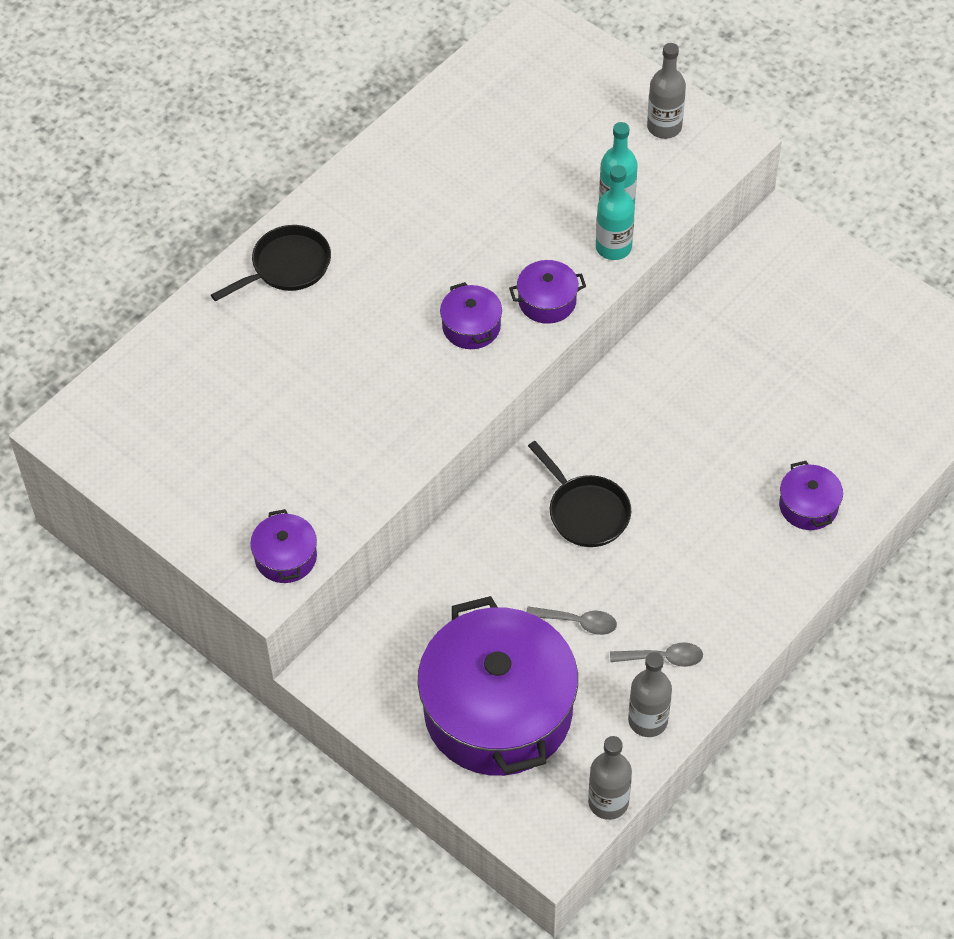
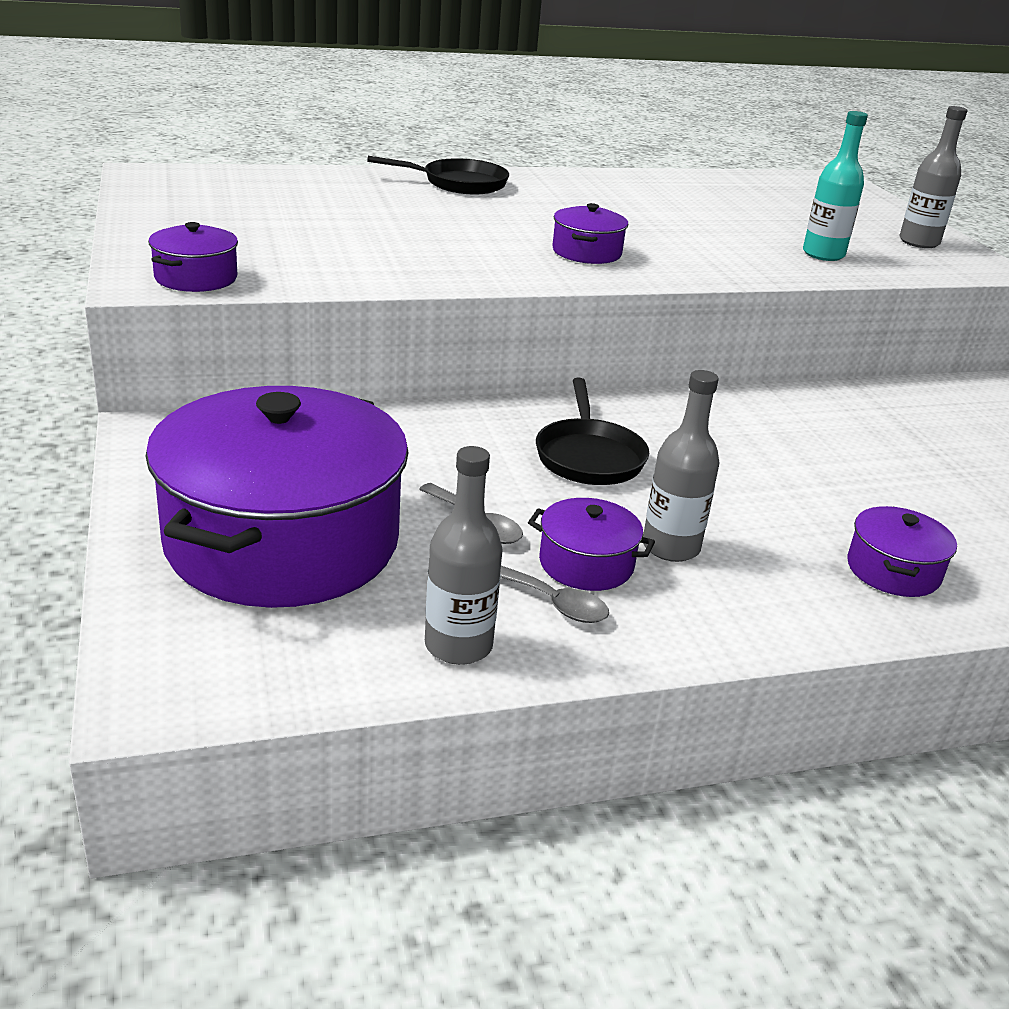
camera: 30 degrees right, 25 degrees down
purple pot [509,260,586,324] -> purple pot moved to [528,498,655,591]
grey bottle [588,736,632,820] -> grey bottle moved to [643,370,719,562]
turquoise bottle [596,165,635,260] -> none

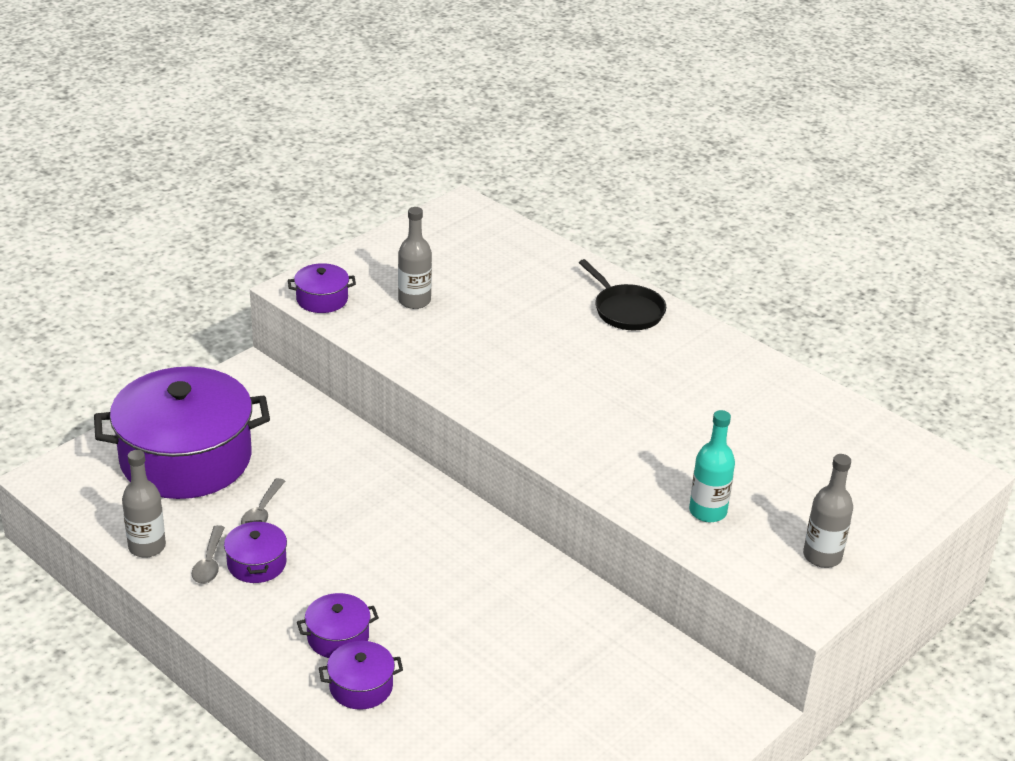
camera: 60 degrees right, 5 degrees up
black pan [536,378,649,485] -> none
purple pot [552,203,628,264] -> purple pot moved to [297,593,379,658]
grey bottle [643,370,719,562] -> grey bottle moved to [398,207,432,309]

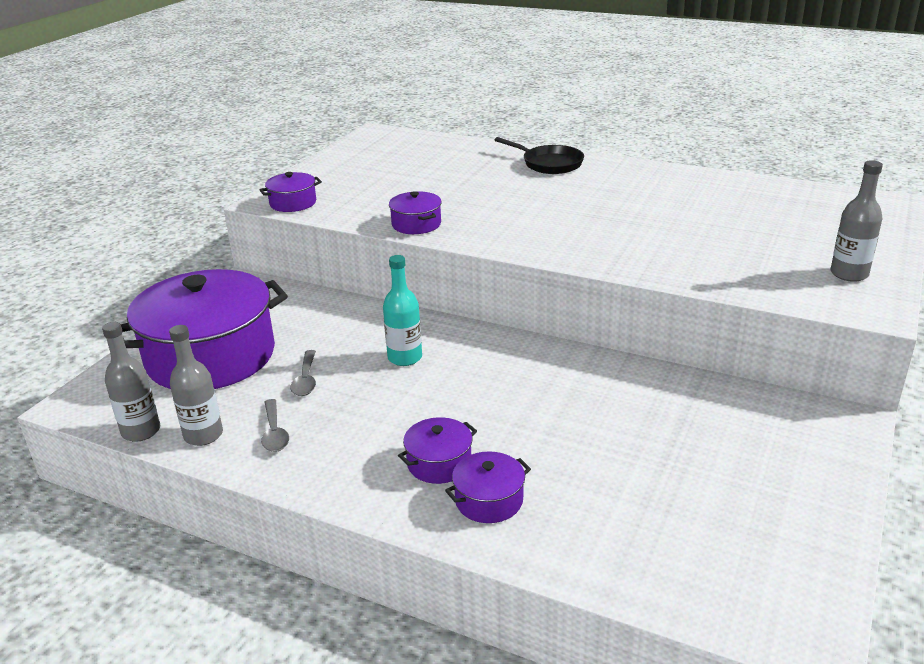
camera: 15 degrees left, 5 degrees down
purple pot [224,520,287,583] -> purple pot moved to [389,191,442,234]
grey bottle [398,207,432,309] -> grey bottle moved to [102,322,160,442]
turquoise bottle [689,410,735,522] -> turquoise bottle moved to [383,255,422,366]

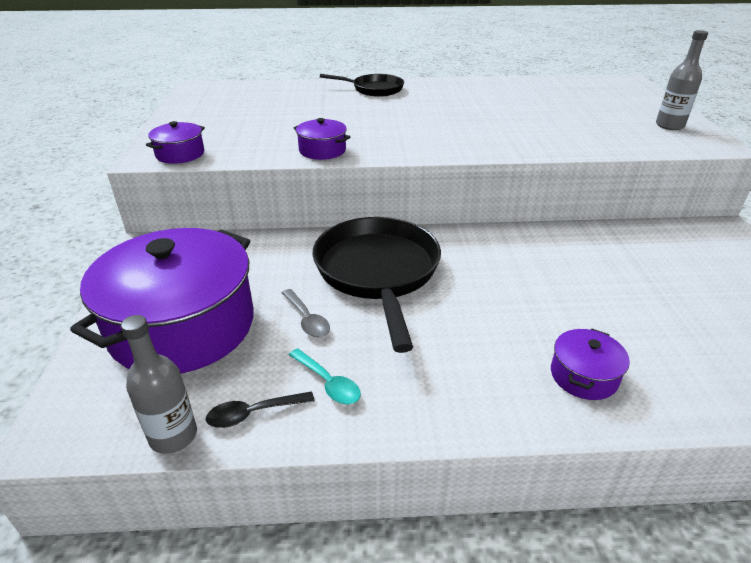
camera: 30 degrees left, 5 degrees up
grey bottle [169,325,223,446] -> black spoon [206,391,315,428]
grey spoon [261,399,289,452] -> turquoise spoon [289,348,361,404]
turquoise bottle [383,255,422,366] -> black pan [312,217,441,353]
purple pot [398,417,477,484] -> none

